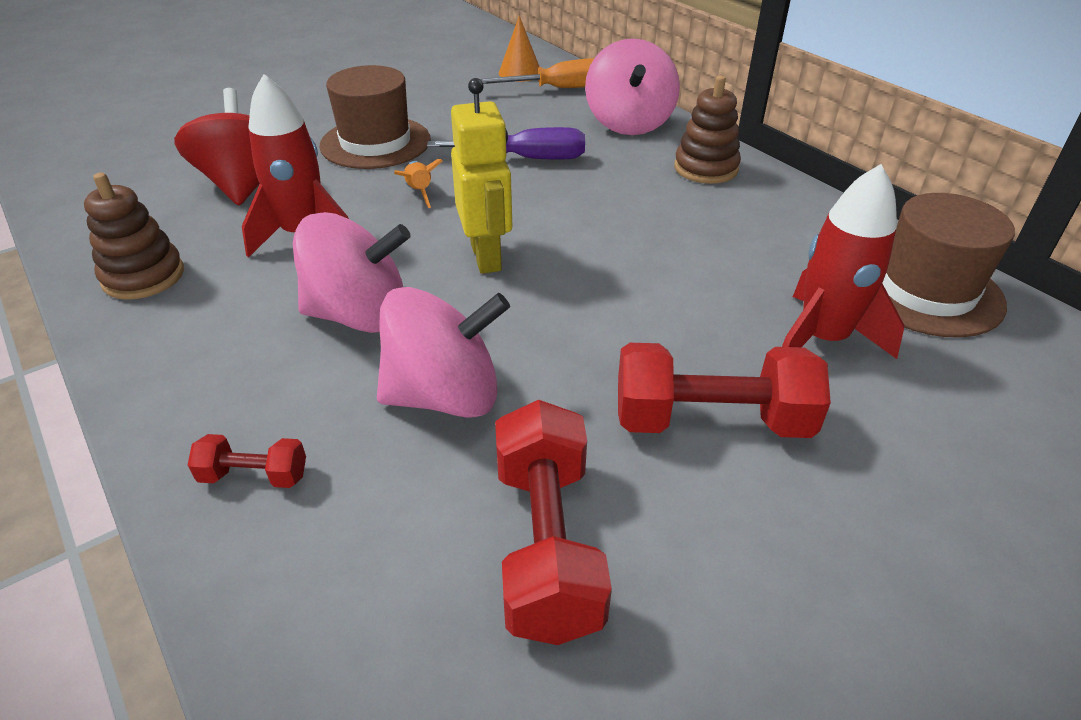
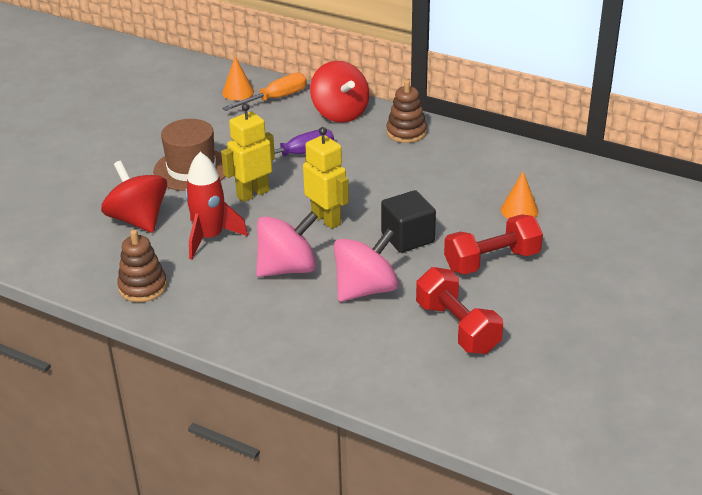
camera: 25 degrees left, 5 degrees down
red dumbbell [188,434,306,488] -> none
orange rocket [394,159,443,208] -> yellow robot [221,103,275,202]
pink spinning top [585,38,680,135] -> red spinning top [310,61,369,123]
red rocket [782,164,904,359] -> orange cone [501,172,538,219]
brown hat [882,193,1015,338] -> none
none -> black cube [381,190,436,253]

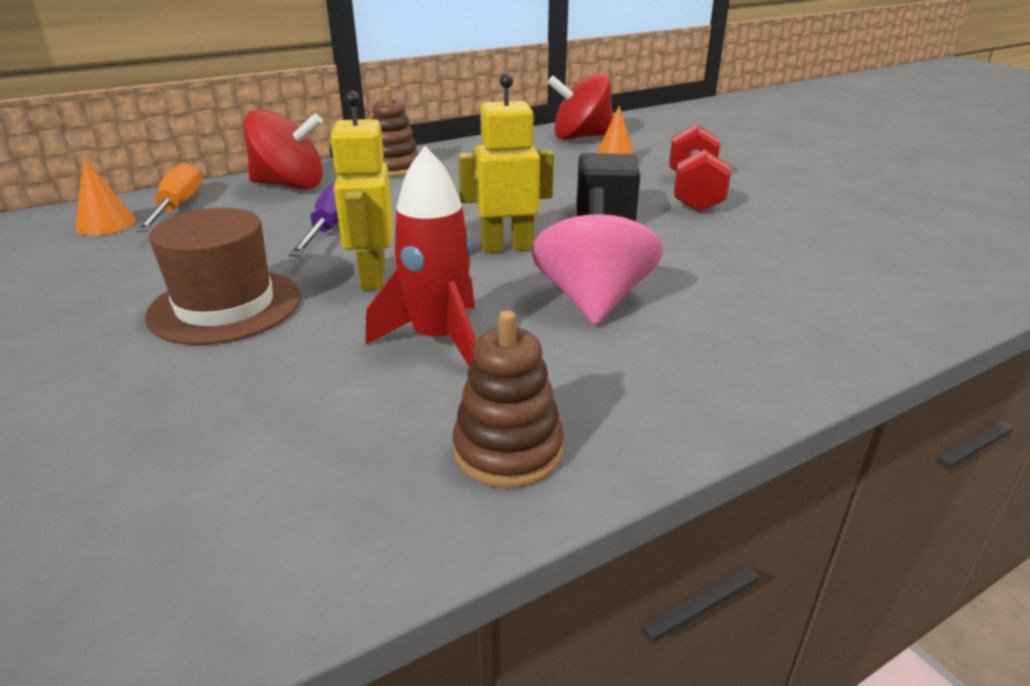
camera: 60 degrees left, 5 degrees down
red spinning top [101,161,167,233] -> red spinning top moved to [548,72,613,140]
pink spinning top [334,229,399,302] -> none
red dumbbell [416,267,503,354] -> none

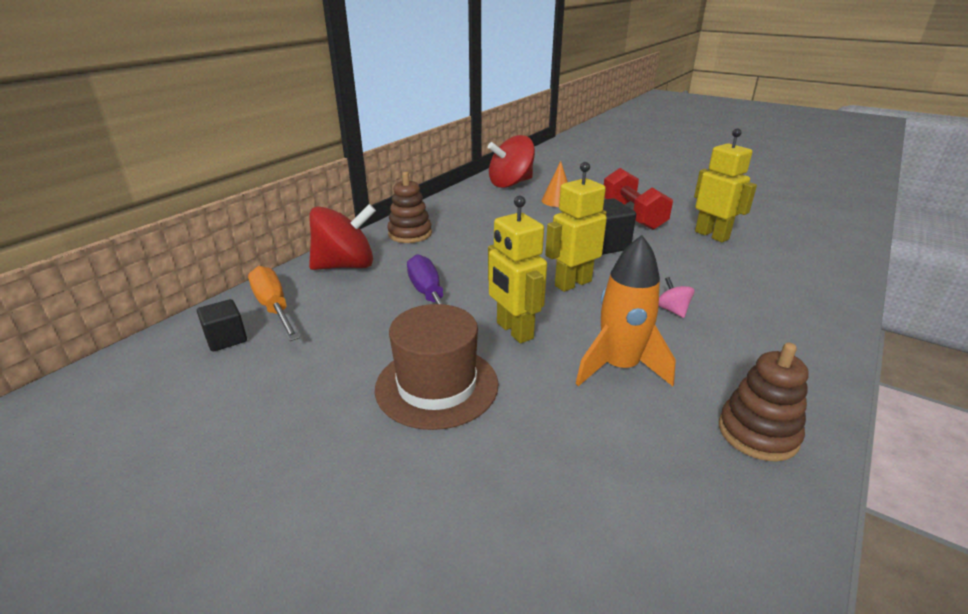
camera: 25 degrees left, 0 degrees up
orange cone [75,156,136,235] -> black cube [197,299,247,352]
red rocket [365,146,476,366] -> orange rocket [576,235,676,386]
pink spinning top [531,187,663,325] -> pink spinning top [659,277,695,318], size x0.44
none -> yellow robot [694,128,757,242]

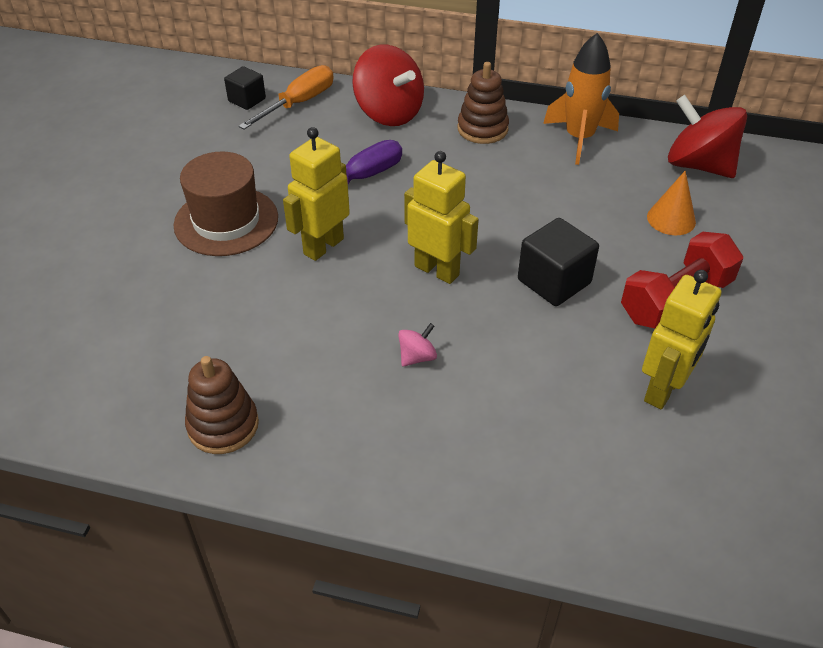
camera: 70 degrees right, 15 degrees up
orange rocket [576,235,676,386] -> orange rocket moved to [543,33,619,165]

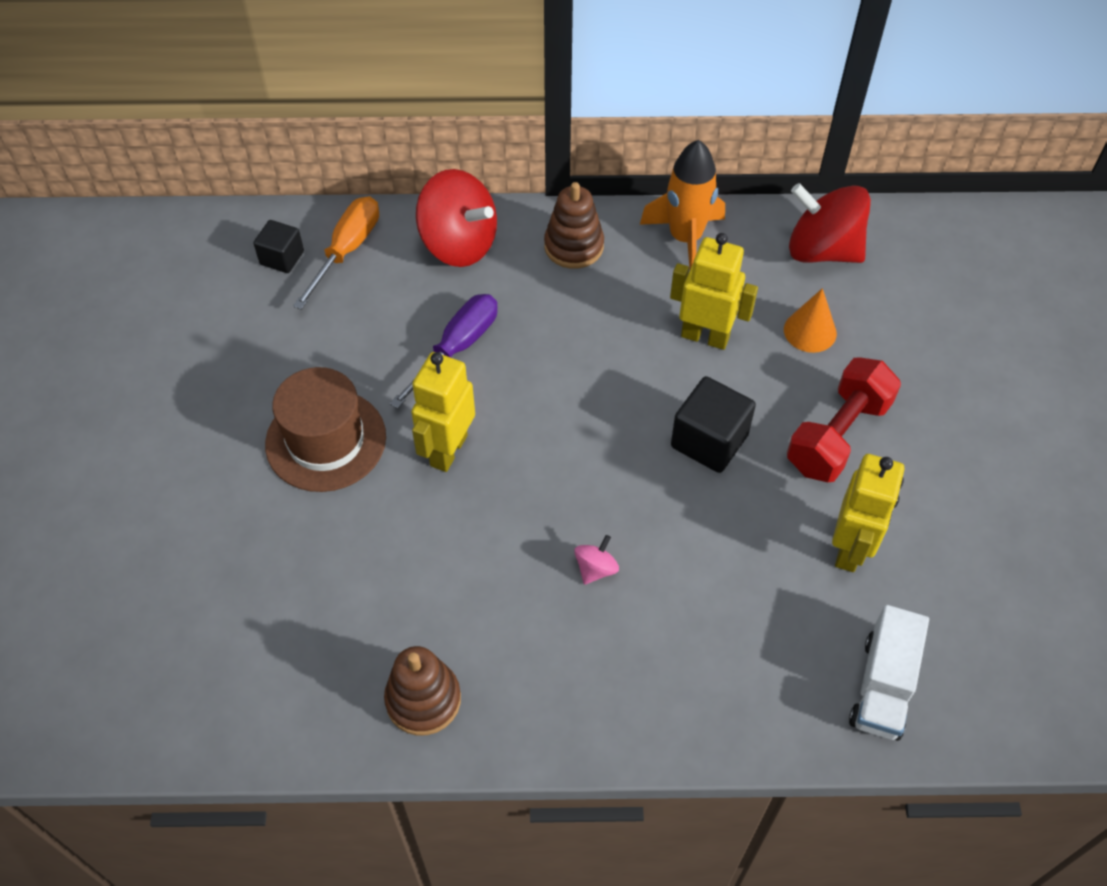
camera: 15 degrees left, 10 degrees up
yellow robot [404,151,479,284] -> yellow robot moved to [670,233,758,350]
none -> white truck [849,605,929,741]

